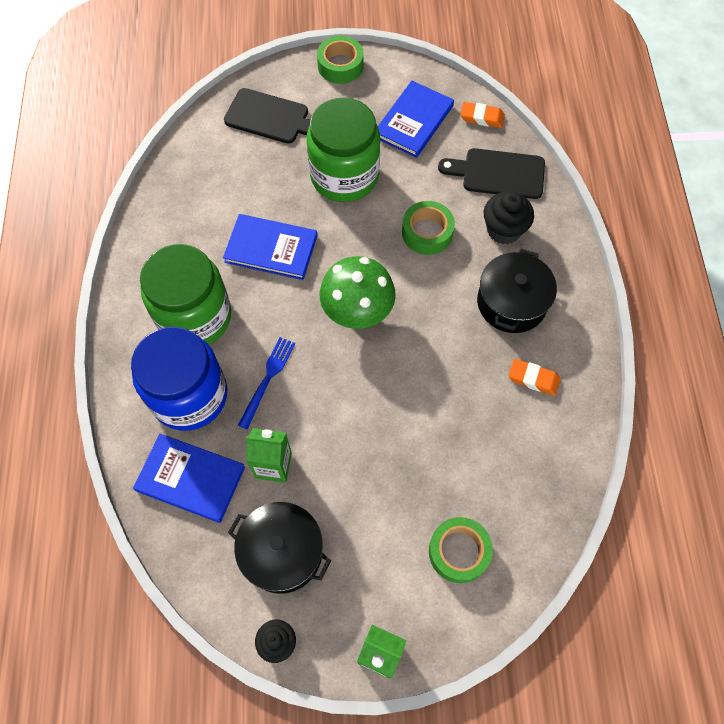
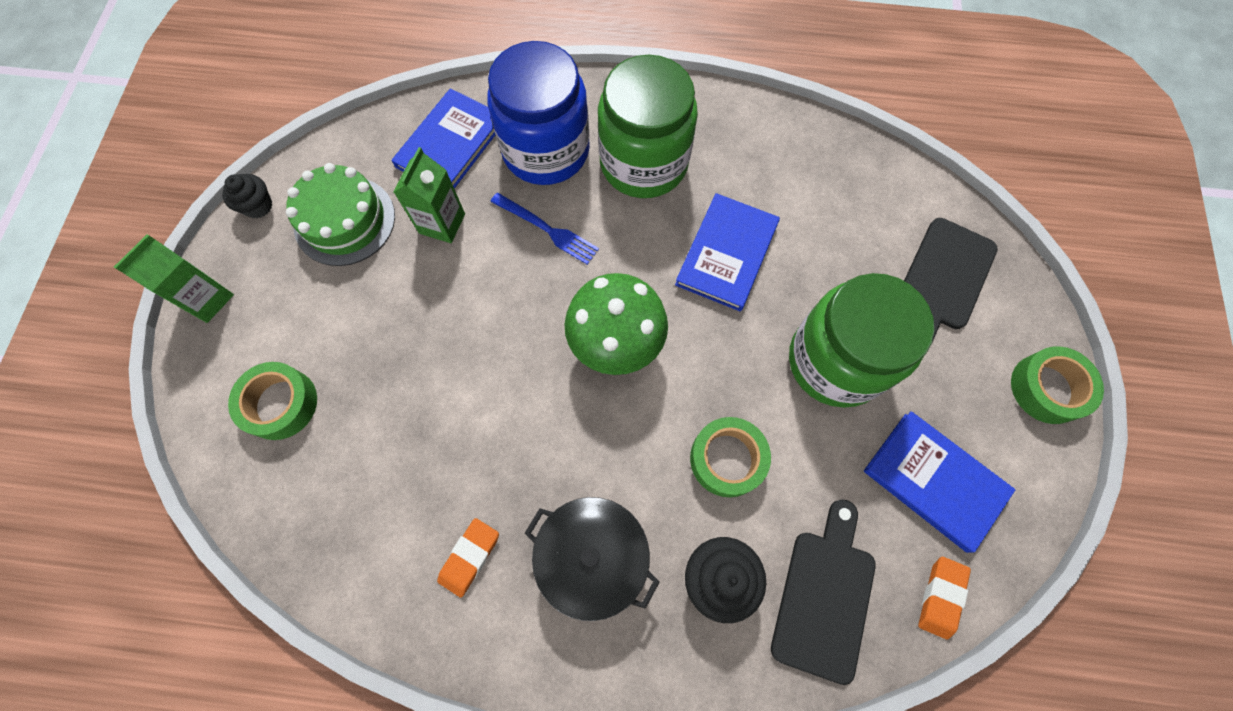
camera: 100 degrees right, 5 degrees up
black pot [228,502,331,594] -> green cake [286,163,395,266]

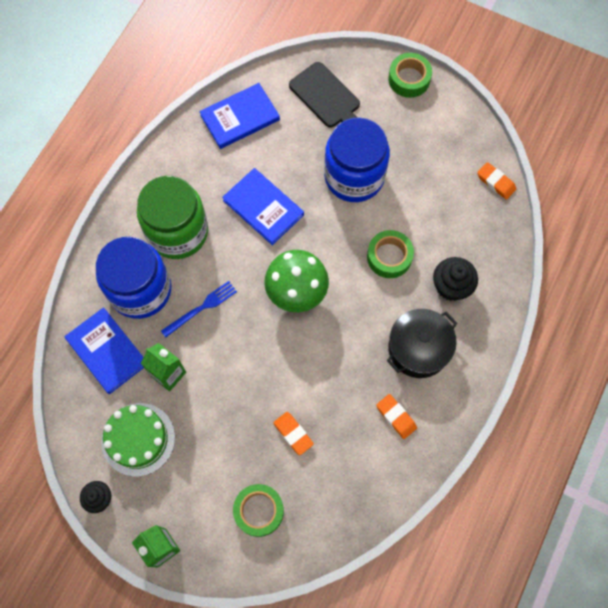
camera: 70 degrees left, 0 degrees up
black cutting board [771,499,876,685] -> none
green jar [789,273,934,408] -> blue jar [324,117,390,202]
blue book [864,411,1016,553] -> blue book moved to [199,83,280,149]
none -> orange eraser [273,412,314,455]

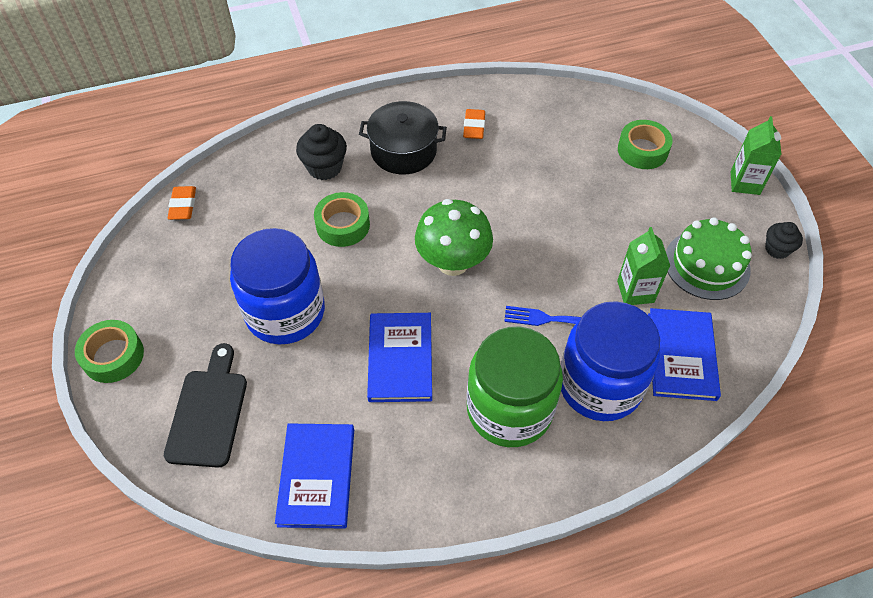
camera: 135 degrees left, 15 degrees down
blue book [199,83,280,149] -> blue book turned 75 degrees clockwise [275,423,354,529]
orange eraser [273,412,314,455] -> none

